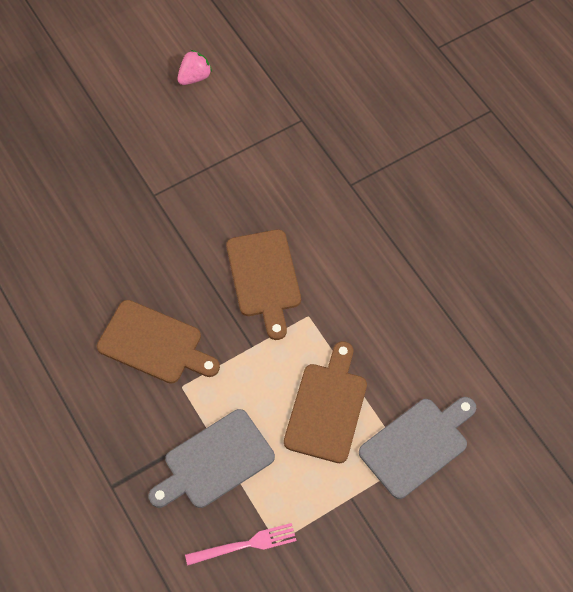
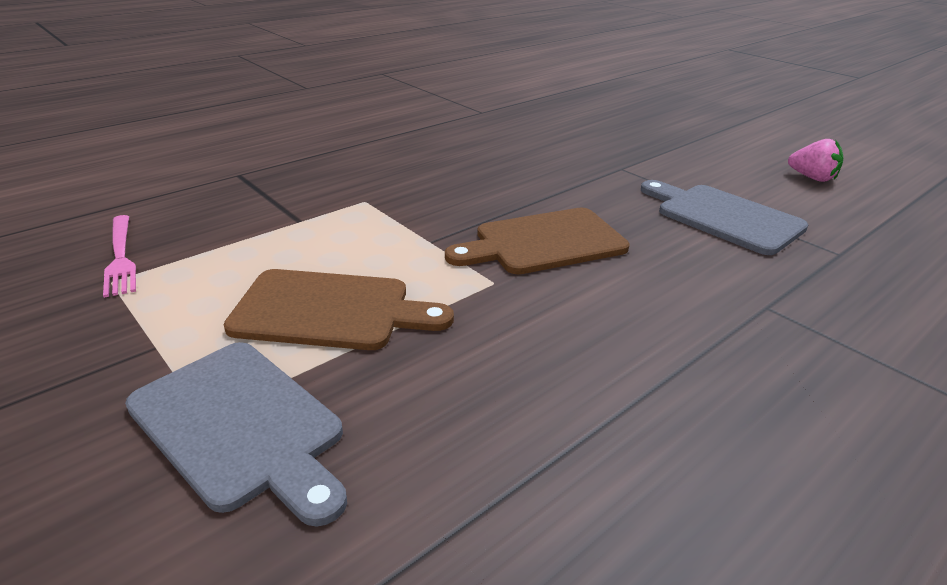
camera: 80 degrees right, 30 degrees down
brown cutting board [97,300,220,384] -> none
grey cutting board [148,409,275,508] -> grey cutting board moved to [641,180,808,255]

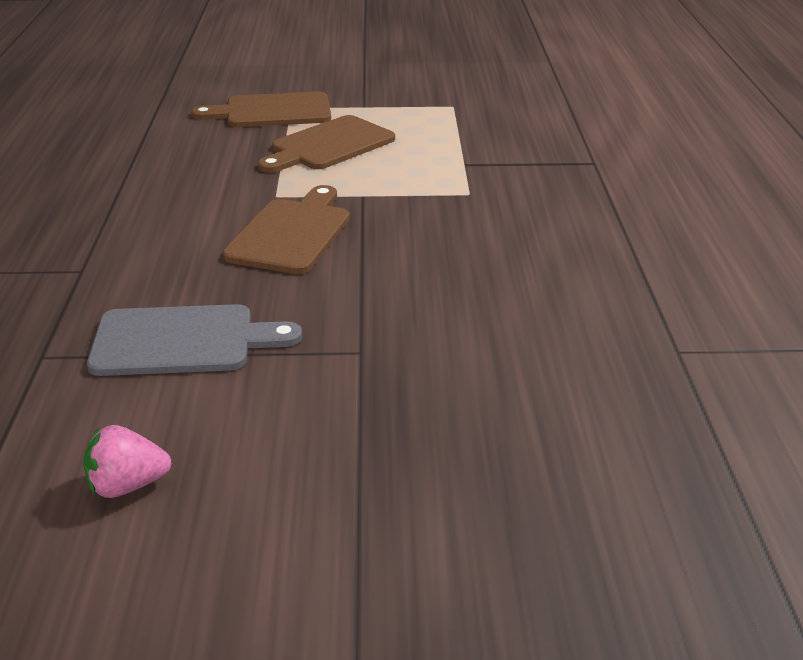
camera: 130 degrees right, 0 degrees up
pink fork [103,215,136,298] -> none
grey cutting board [125,342,347,527] -> brown cutting board [191,91,331,127]

